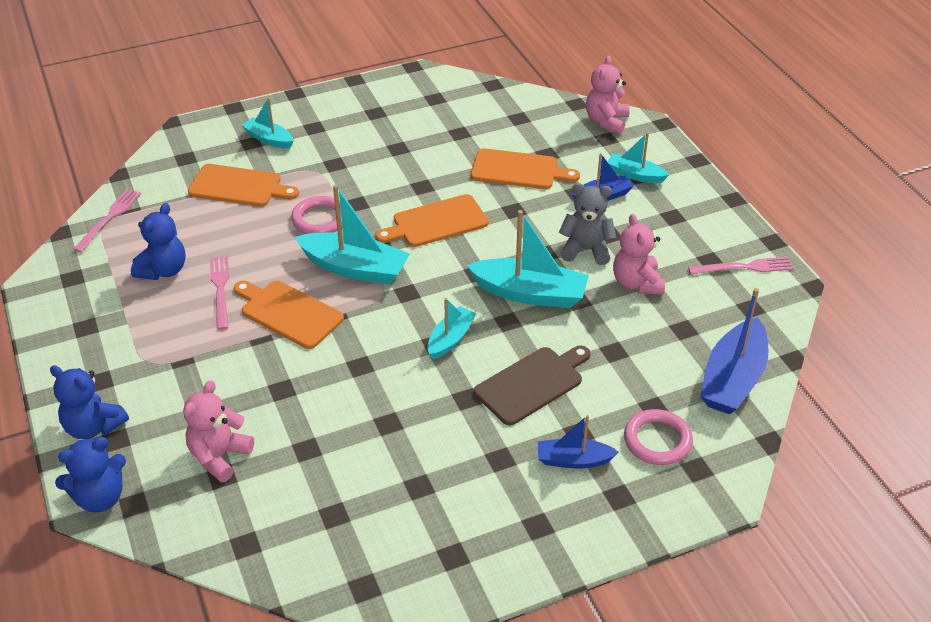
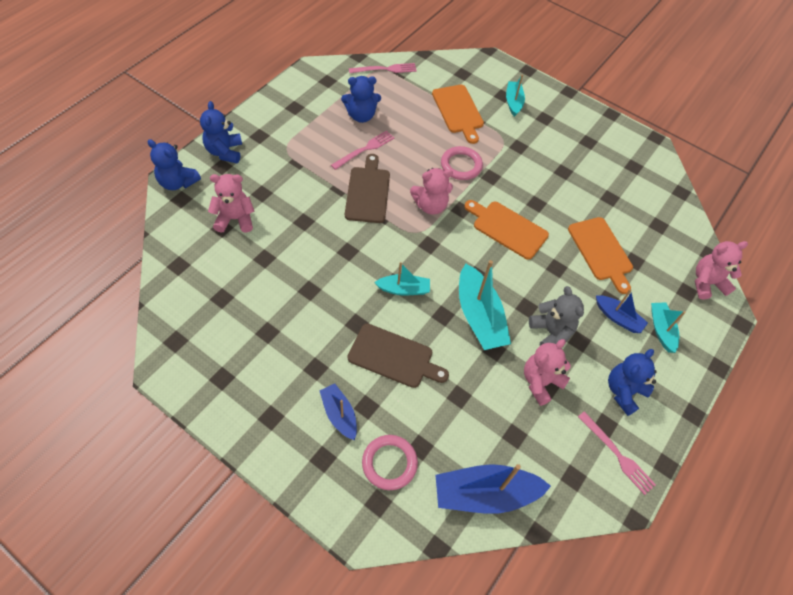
camera: 55 degrees right, 15 degrees up
orange cutting board [234,281,344,349] -> brown cutting board [345,154,390,223]
turquoise boat [295,185,410,285] -> pink teddy bear [410,168,453,215]
none -> blue teddy bear [608,349,657,416]

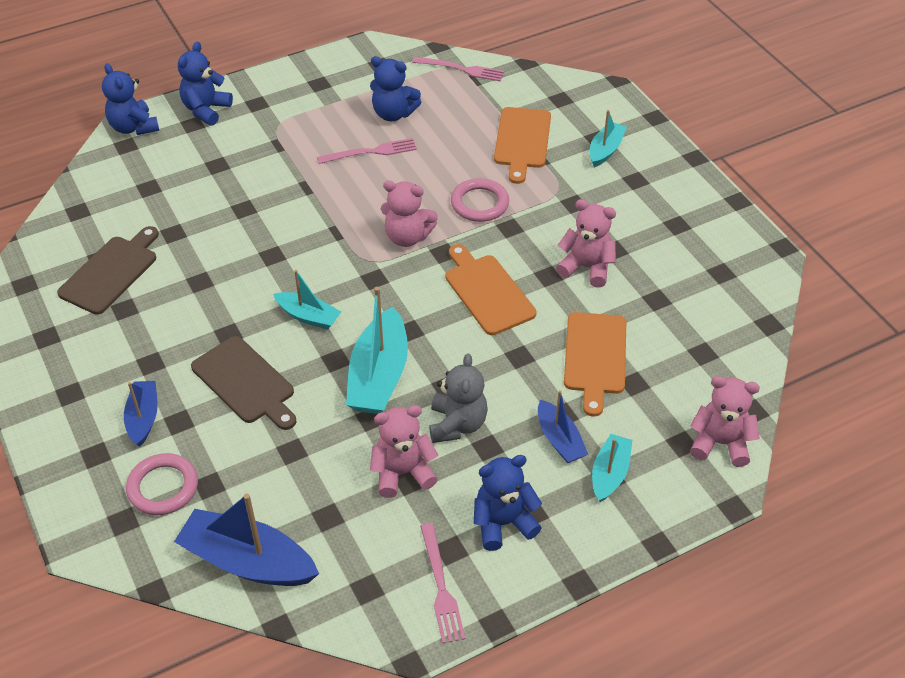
camera: 30 degrees right, 10 degrees down
pink teddy bear [208,174,255,233] -> pink teddy bear moved to [556,199,616,288]
brown cutting board [345,154,390,223] -> brown cutting board moved to [57,226,159,315]

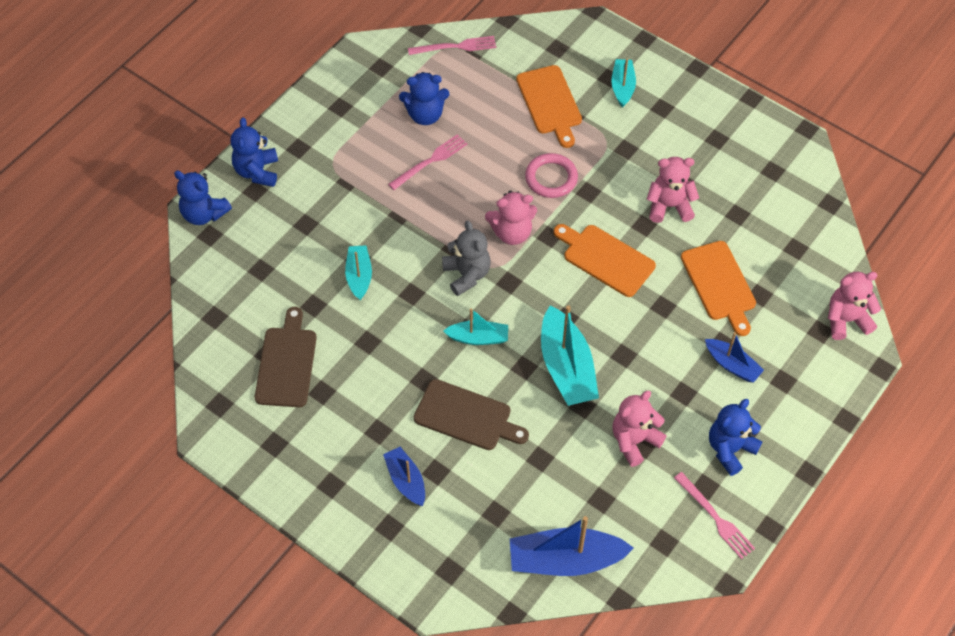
camera: 25 degrees left, 10 degrees up
pink ring [126,453,198,515] -> none
grey teddy bear [429,353,488,443] -> grey teddy bear moved to [442,221,491,296]
turquoise boat [592,434,632,502] -> turquoise boat moved to [345,245,372,300]

